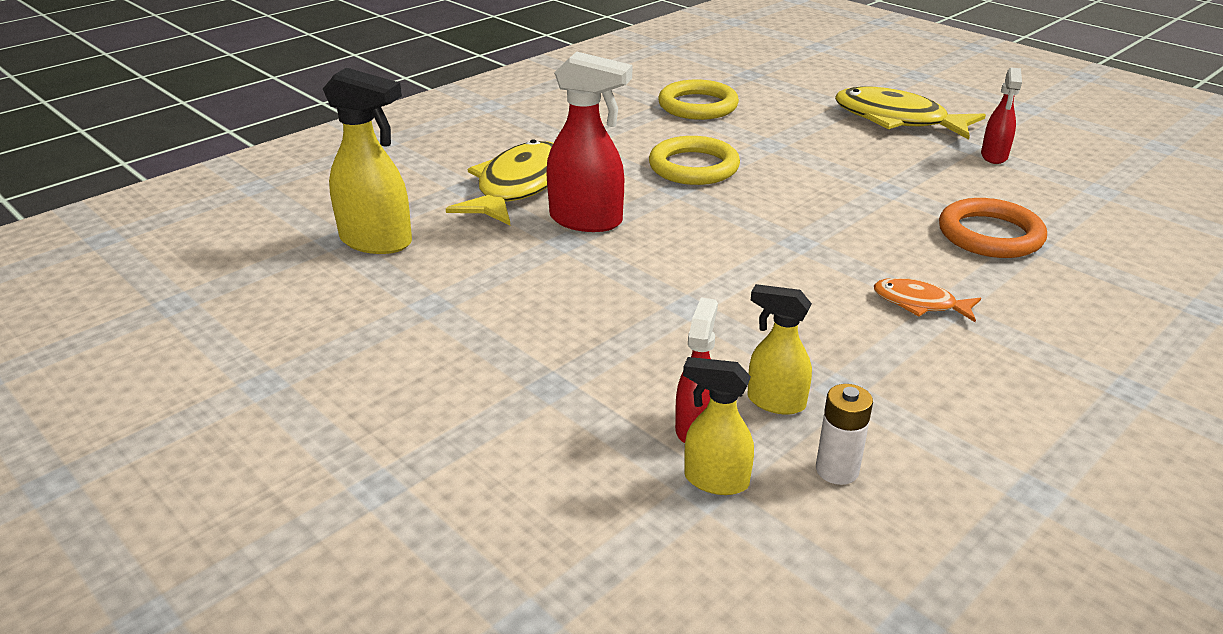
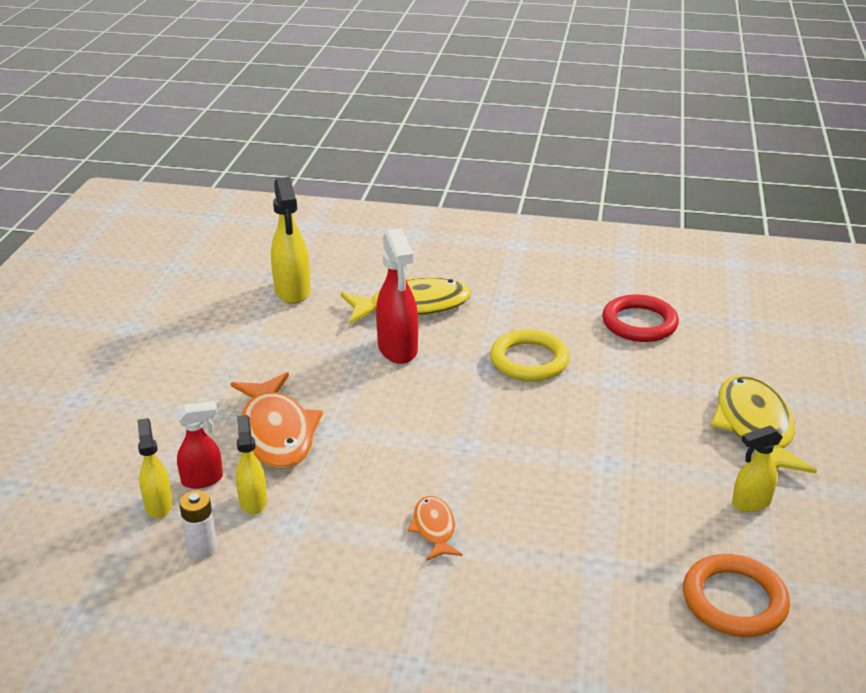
camera: 55 degrees right, 0 degrees up
yellow ring [658,80,739,120] -> red ring [602,294,679,342]
orange ring [939,198,1047,258] -> orange ring moved to [683,554,790,637]
red spray bottle [981,67,1022,164] -> yellow spray bottle [732,425,783,512]
none -> orange fish [230,372,323,469]

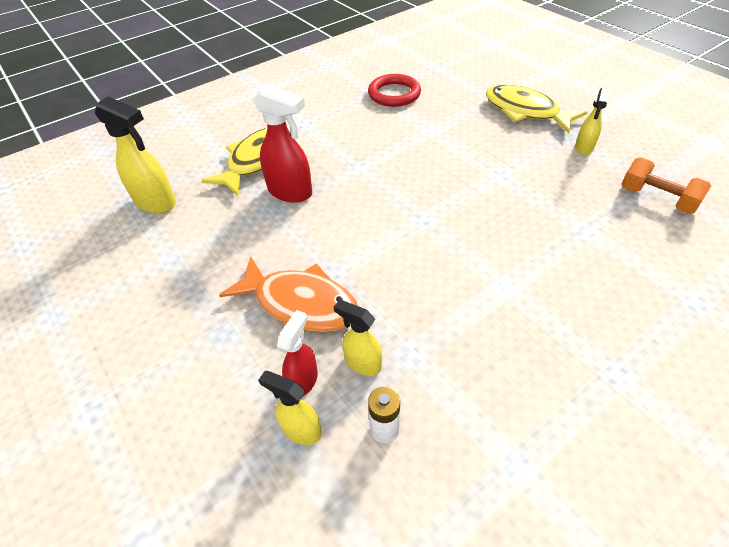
camera: 45 degrees left, 15 degrees up
orange fish [407,496,463,561] -> none
yellow ring [490,330,570,381] -> none
orange ring [683,554,790,637] -> orange dumbbell [621,158,711,214]

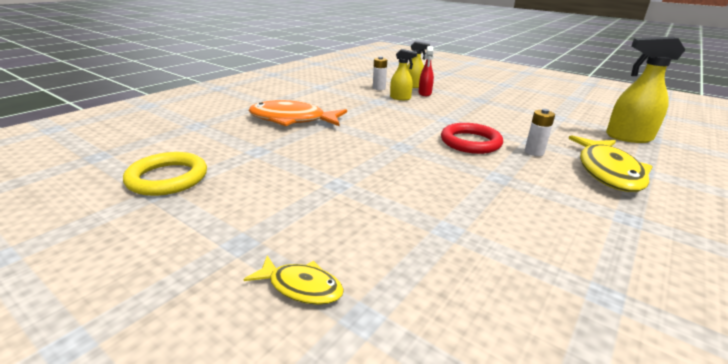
camera: 160 degrees right, 20 degrees down
orange fish [219,256,358,332] -> orange fish moved to [248,100,347,126]
red spray bottle [253,85,312,203] -> white battery [525,109,555,156]
red ring [368,74,421,107] -> red ring moved to [441,123,503,154]
yellow fish [486,85,587,133] -> yellow fish [243,255,344,305], size x0.51
yellow spray bottle [575,88,610,155] -> none
orange dumbbell [621,158,711,214] -> yellow ring [123,152,207,196]

